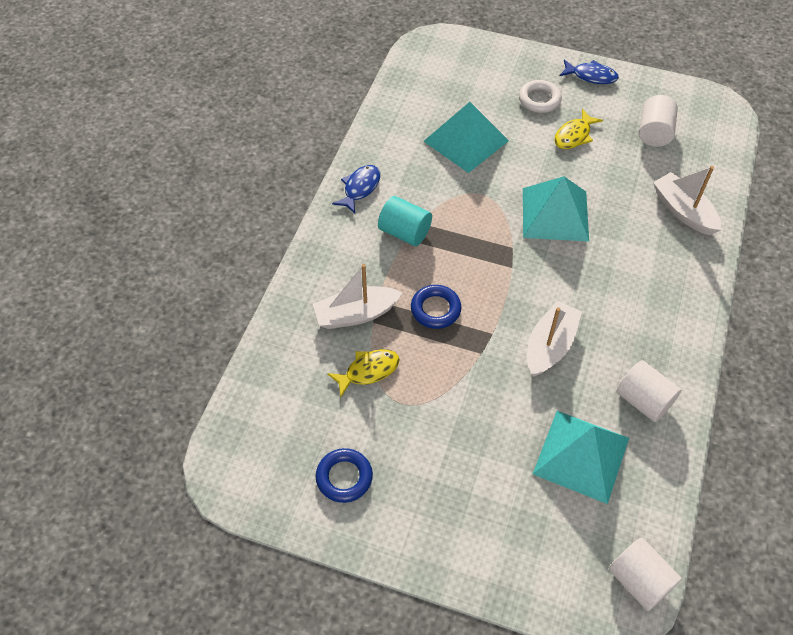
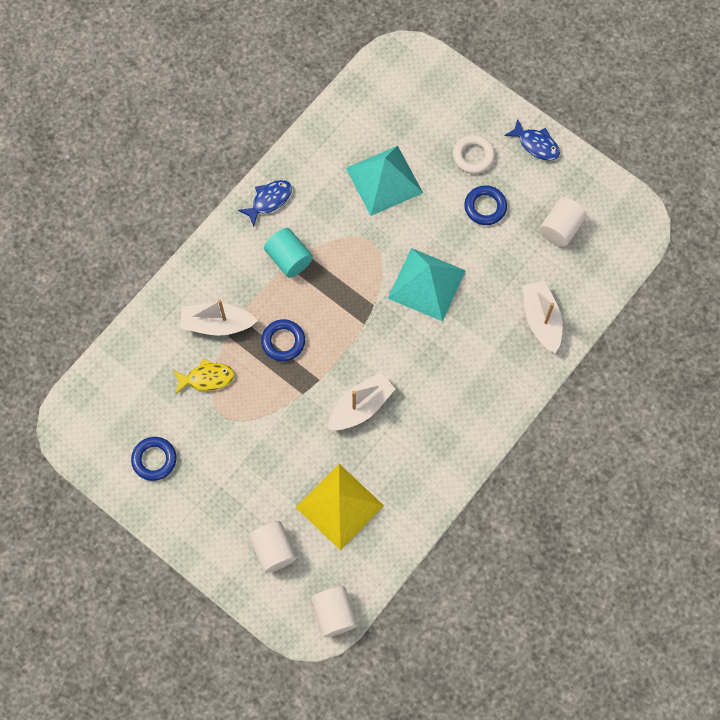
camera: 20 degrees right, 15 degrees up
turquoise pyramid [533,411,629,504] -> yellow pyramid [296,464,384,551]
yellow fish [554,109,603,149] -> blue ring [464,185,507,225]
white cylinder [616,360,681,422] -> white cylinder moved to [249,521,297,573]

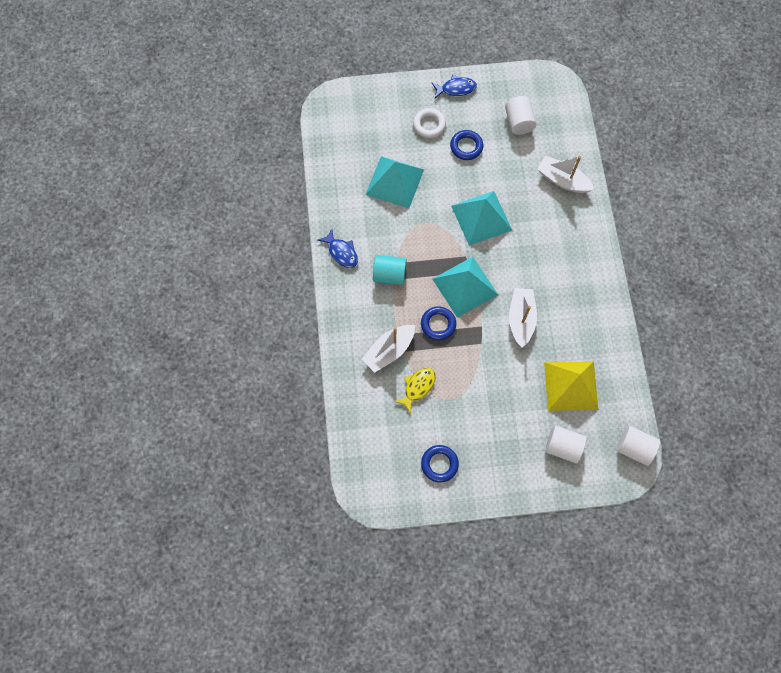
camera: 45 degrees left, 0 degrees up
blue fish [238,180,292,227] -> blue fish turned 135 degrees clockwise [318,229,358,268]
none -> turquoise pyramid [432,257,498,318]

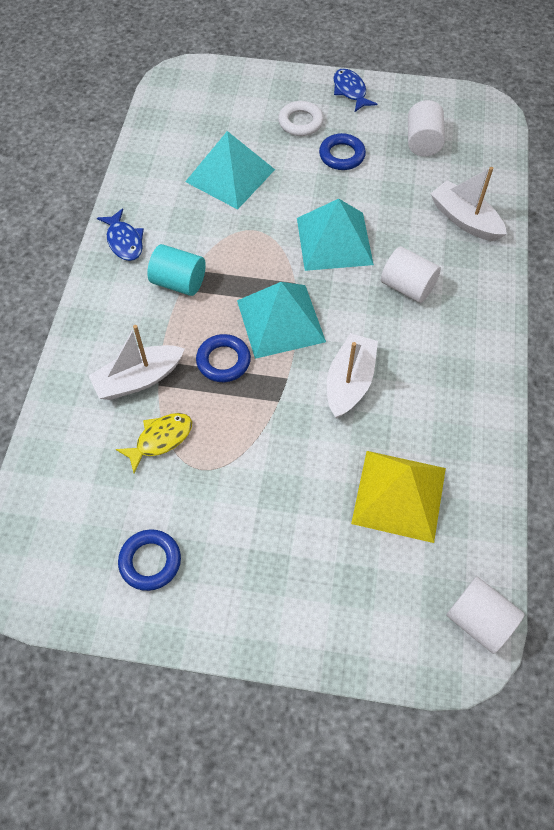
camera: 15 degrees right, 10 degrees down
blue fish [432,75,477,98] -> blue fish turned 120 degrees counterclockwise [333,69,377,112]
white cylinder [545,425,587,463] -> white cylinder moved to [381,246,441,303]

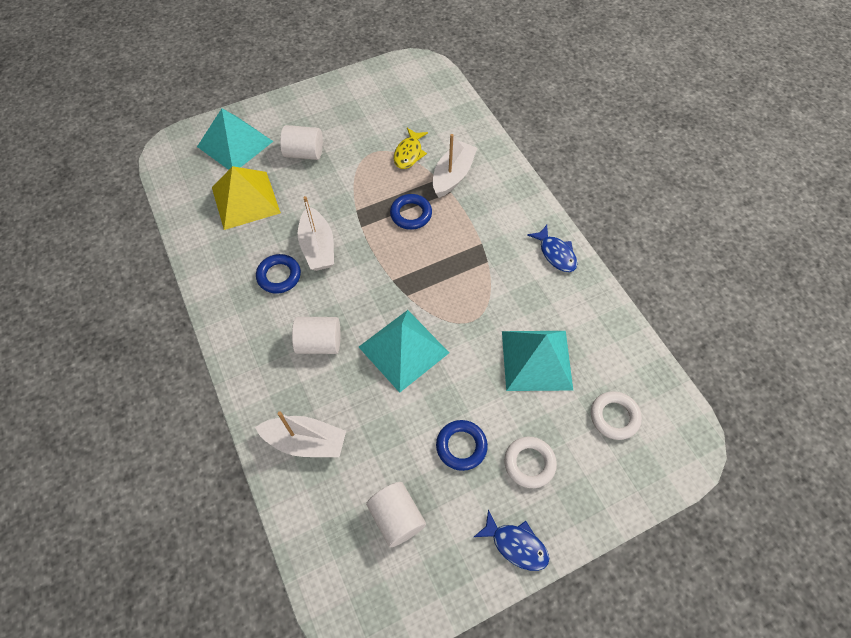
camera: 145 degrees right, 0 degrees up
blue fish [97,208,144,261] -> blue fish turned 150 degrees counterclockwise [527,225,577,272]
blue ring [118,529,181,591] -> blue ring moved to [256,254,301,294]
turquoise cylinder [147,244,206,296] -> none
turquoise pyramid [237,282,326,359] -> turquoise pyramid moved to [197,108,273,170]
white cylinder [447,576,525,654] -> white cylinder moved to [280,125,323,160]
none -> white ring [591,391,642,440]

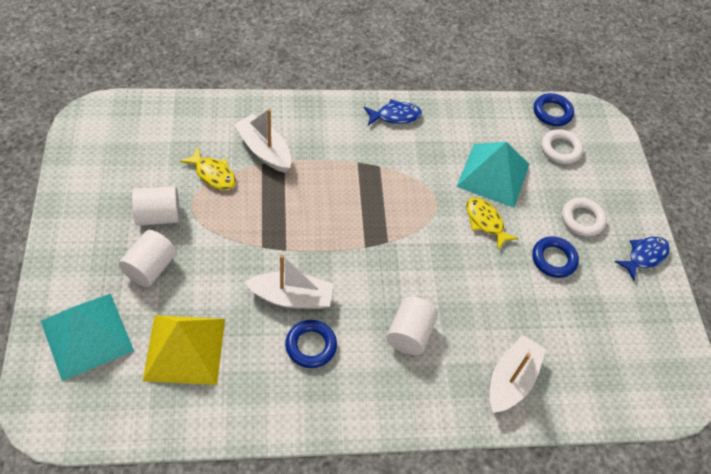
camera: 75 degrees left, 5 degrees down
turquoise pyramid [359,310,449,393] -> none
white cylinder [366,482,426,547] -> white cylinder moved to [132,186,180,226]
blue ring [390,194,432,230] -> blue ring moved to [534,93,574,126]
none -> yellow fish [466,198,518,250]

